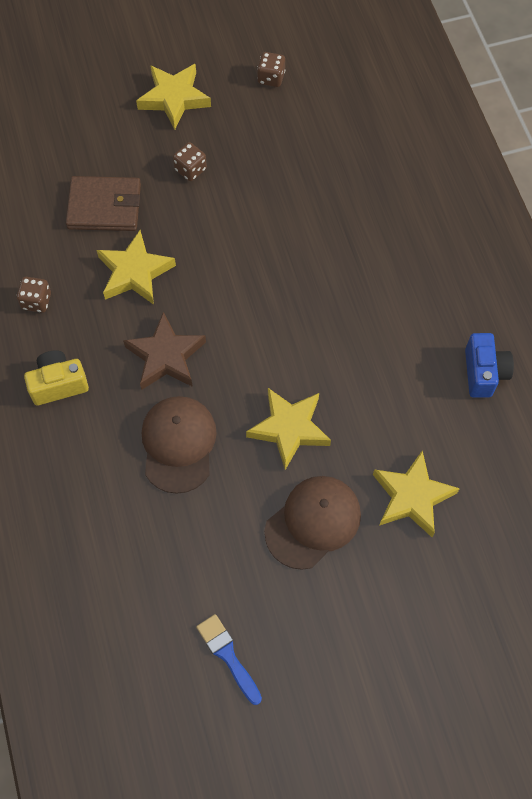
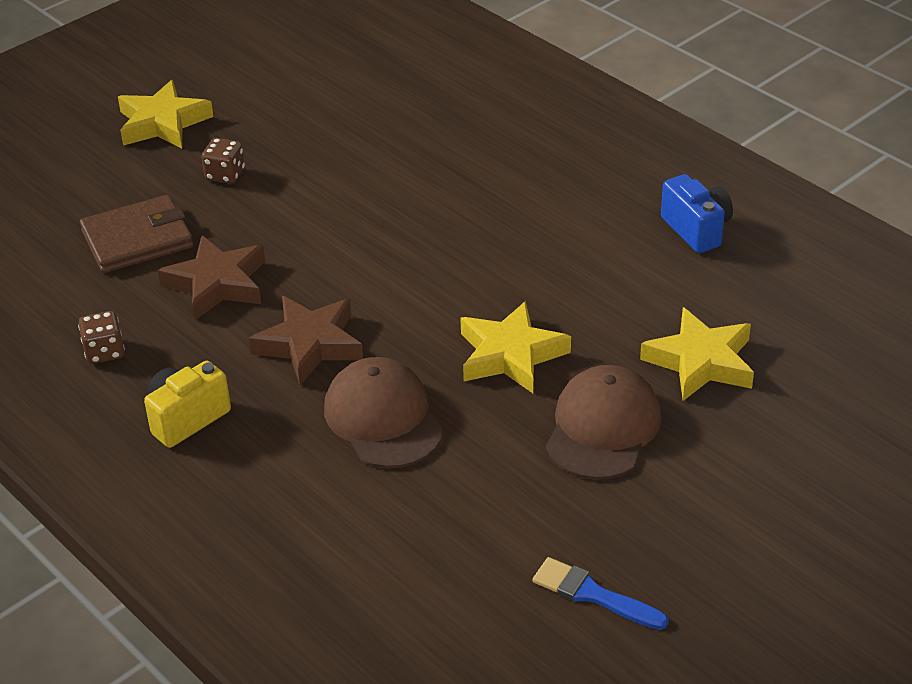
camera: 25 degrees left, 25 degrees down
yellow star [97,230,176,305] -> brown star [158,235,265,320]
brown dice [257,52,285,87] -> none

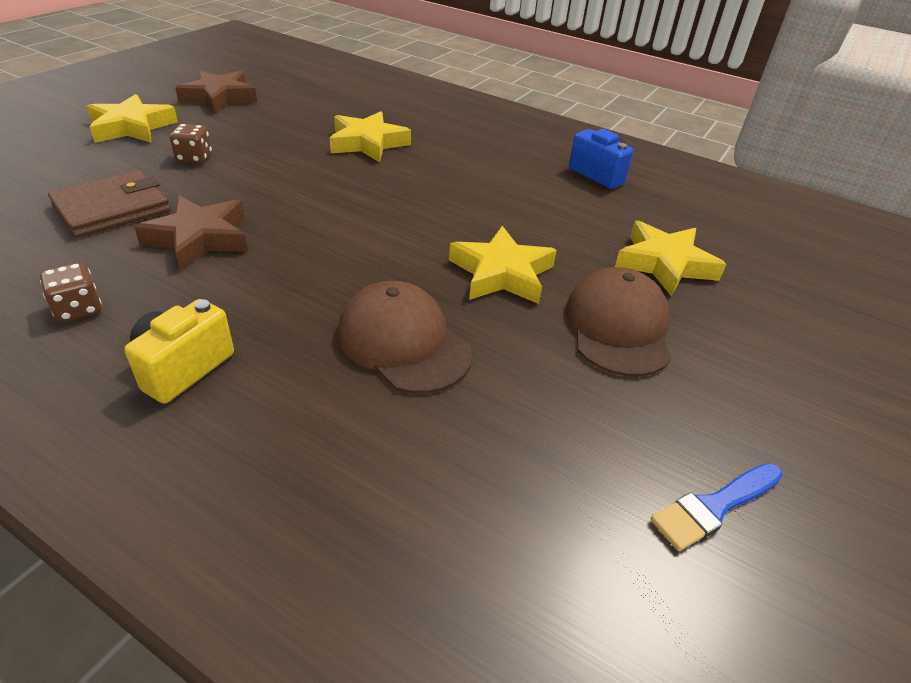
camera: 20 degrees left, 0 degrees up
brown star [249,296,363,385] -> brown star moved to [175,70,257,113]
blue brush [533,557,669,630] -> blue brush turned 45 degrees counterclockwise [651,463,783,551]
none -> yellow star [330,111,411,162]

